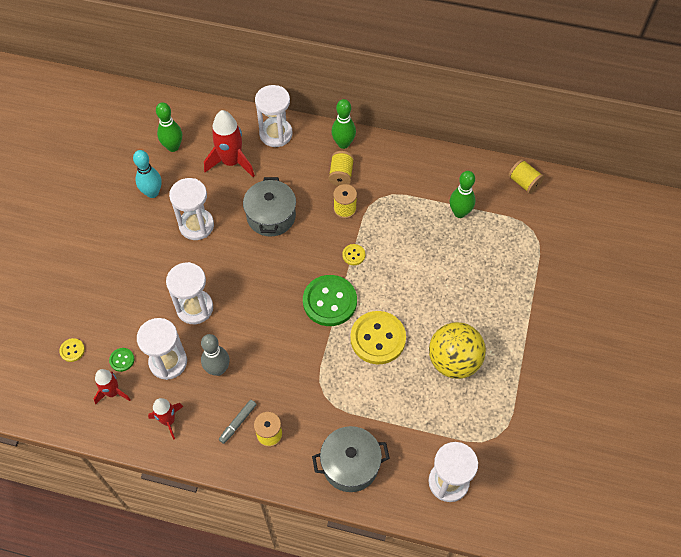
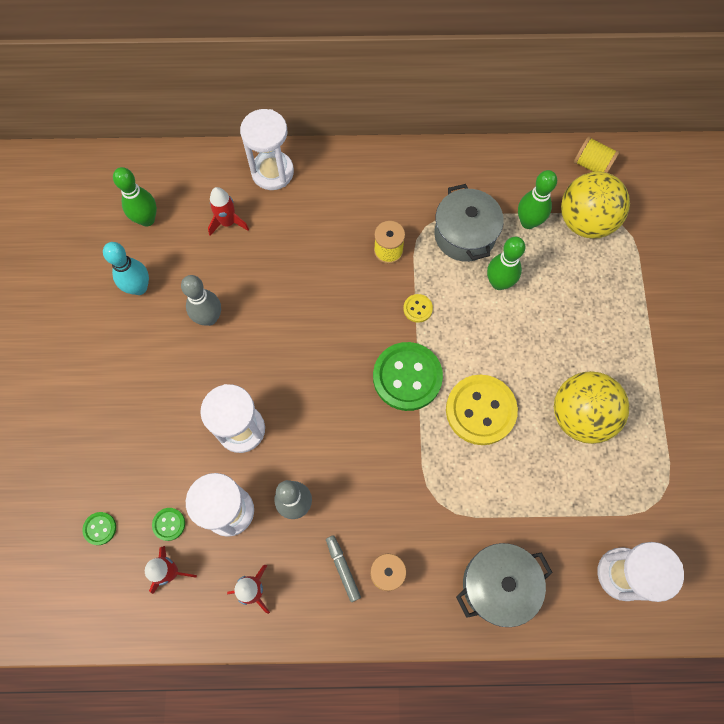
camera: 15 degrees left, 10 degrees up
yellow button [59,338,85,362] -> green button [82,512,116,545]
white hourglass [169,178,214,240] -> grey bowling pin [181,275,221,326]
red rocket [204,110,255,177] -> red rocket [208,187,249,236], size x0.61
grey marker [219,400,257,444] -> grey marker turned 135 degrees clockwise [326,535,361,602]
grey pot [243,177,296,237] -> grey pot moved to [434,184,504,262]
yellow spool [329,151,354,186] -> none
green bowling pin [331,99,356,149] -> green bowling pin moved to [487,237,525,290]
none -> yellow ball [561,171,630,239]

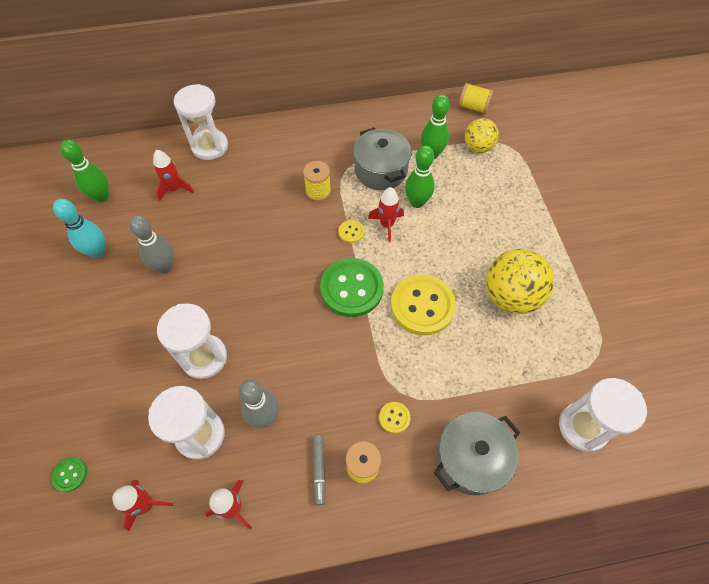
camera: 10 degrees left, 10 degrees down
green button [152,508,185,541] -> none
grey marker [326,535,361,602] -> grey marker turned 150 degrees counterclockwise [312,435,326,505]
yellow ball [561,171,630,239] -> yellow ball [465,118,499,153], size x0.62
none -> red rocket [368,187,404,242]
none -> yellow button [379,402,410,434]

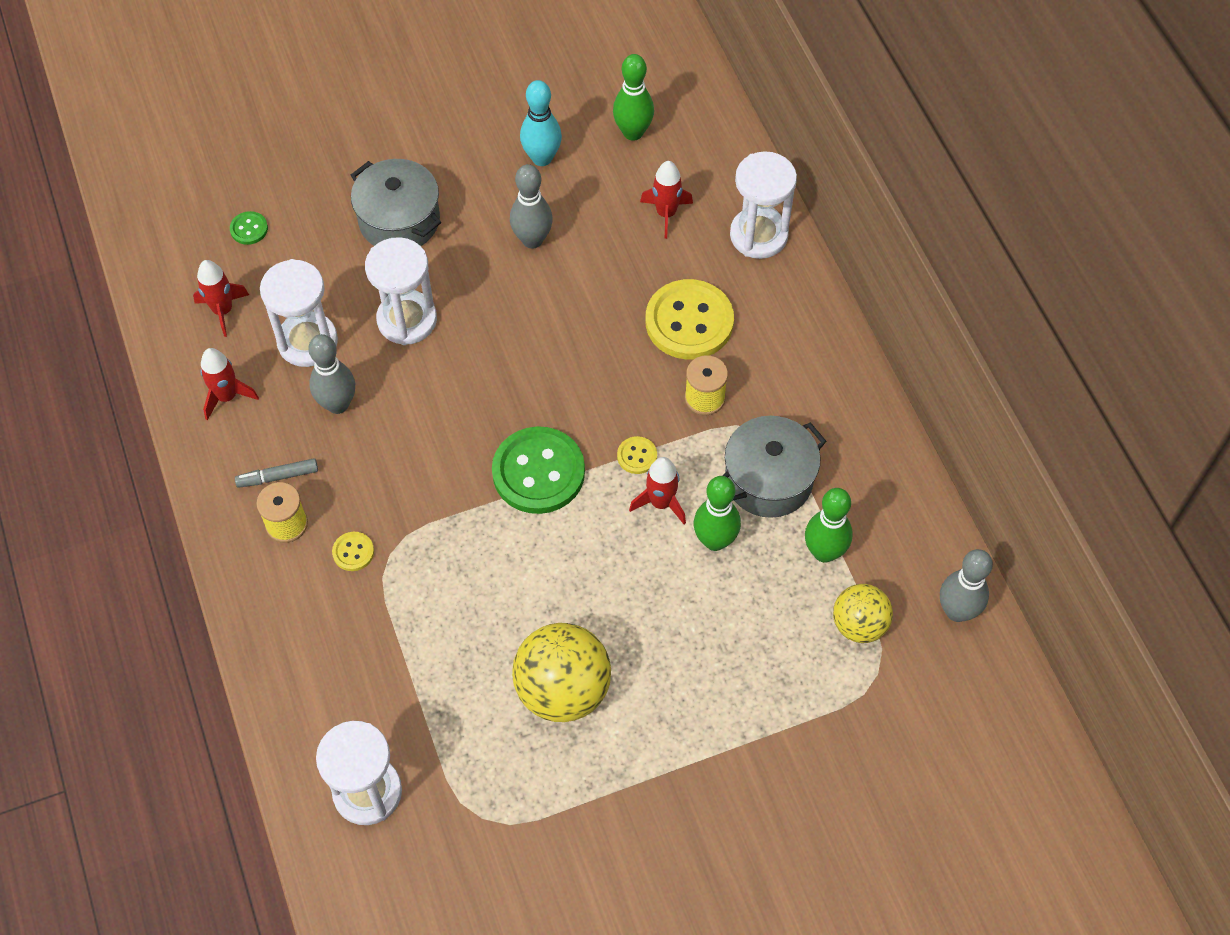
camera: 80 degrees right, 0 degrees up
yellow button [391,274,456,335] -> yellow button moved to [646,279,734,360]
grey pot [434,412,520,495] -> grey pot moved to [351,159,441,246]
yellow spool [459,83,494,114] -> grey bowling pin [940,549,993,622]

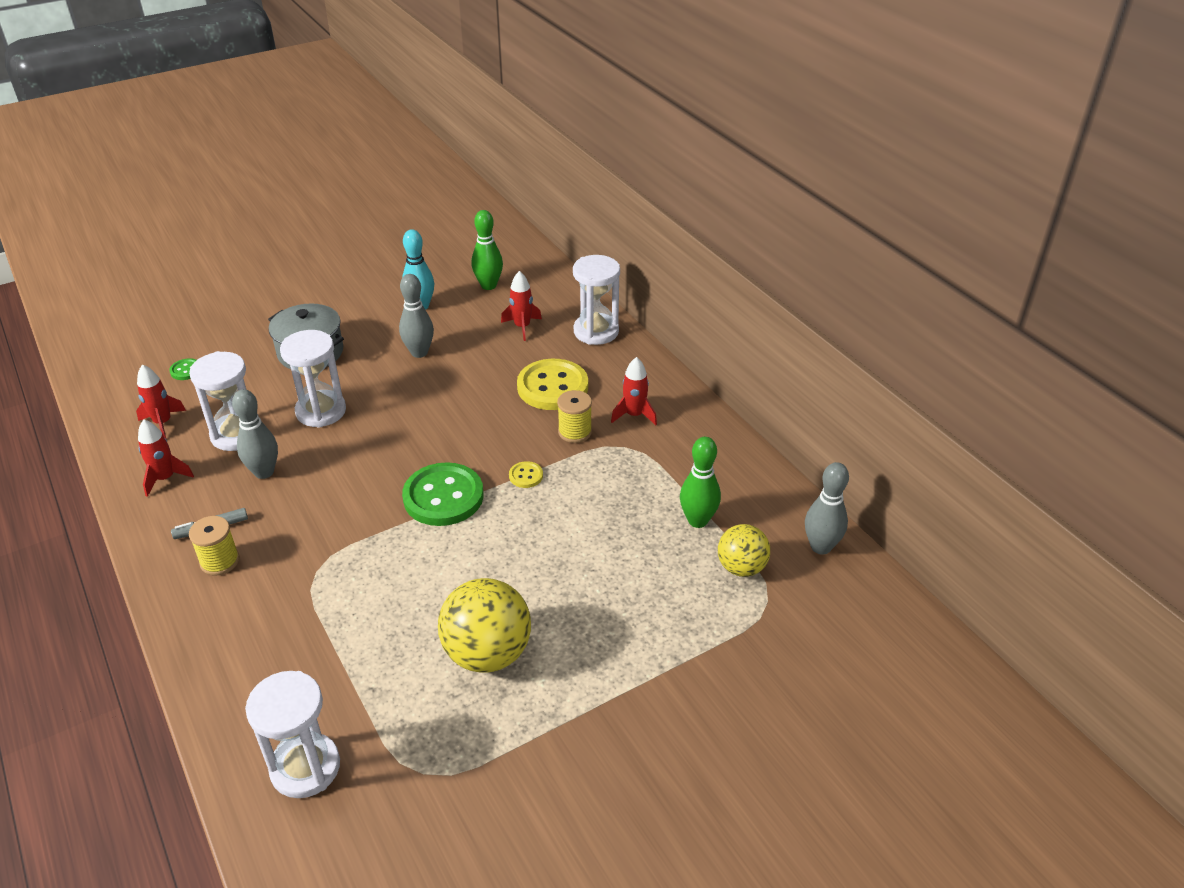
camera: 10 degrees left, 20 degrees down
yellow button [332,532,374,571] -> none
red rocket [629,457,686,524] -> red rocket moved to [611,357,657,425]
green bowling pin [694,476,741,551] -> none
grey pot [722,416,826,518] -> none

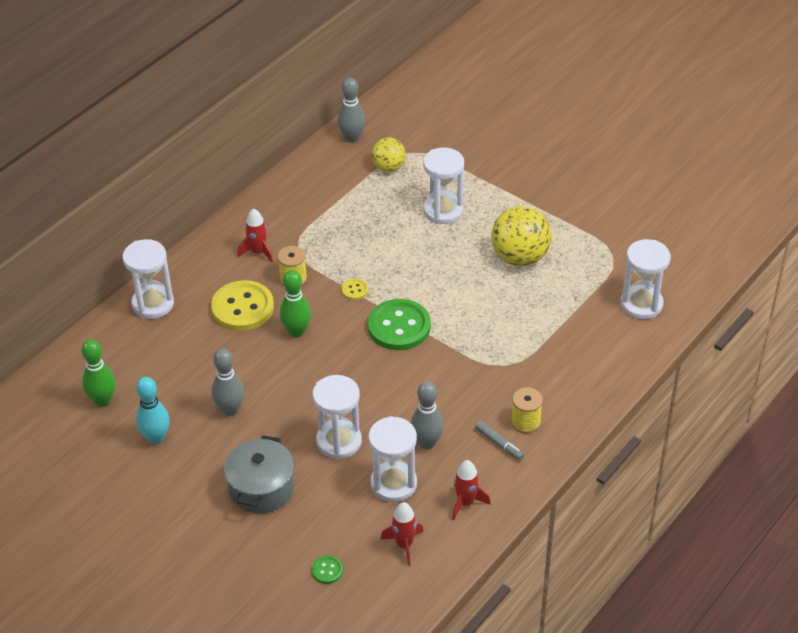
camera: 110 degrees left, 5 degrees up
red rocket [501,271,542,341] -> none
green bowling pin [680,437,721,528] -> green bowling pin moved to [280,270,311,337]
none -> white hourglass [423,147,464,224]

